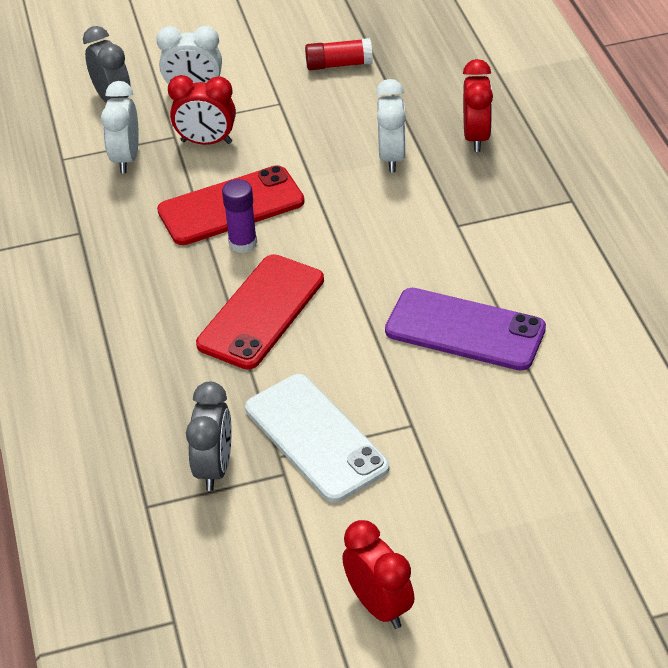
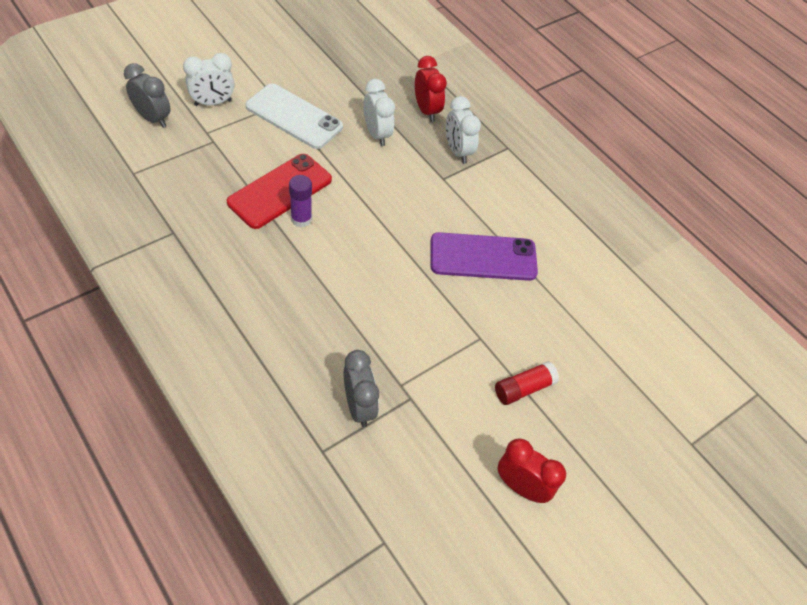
camera: 30 degrees left, 10 degrees up
white clock [101,81,139,173] -> white clock moved to [446,96,481,164]
red clock [168,75,236,145] -> none
red phone [196,254,324,369] -> none
white phone [245,374,389,503] -> white phone moved to [245,83,343,149]
red glue stick [305,38,373,70] -> red glue stick moved to [495,361,559,405]

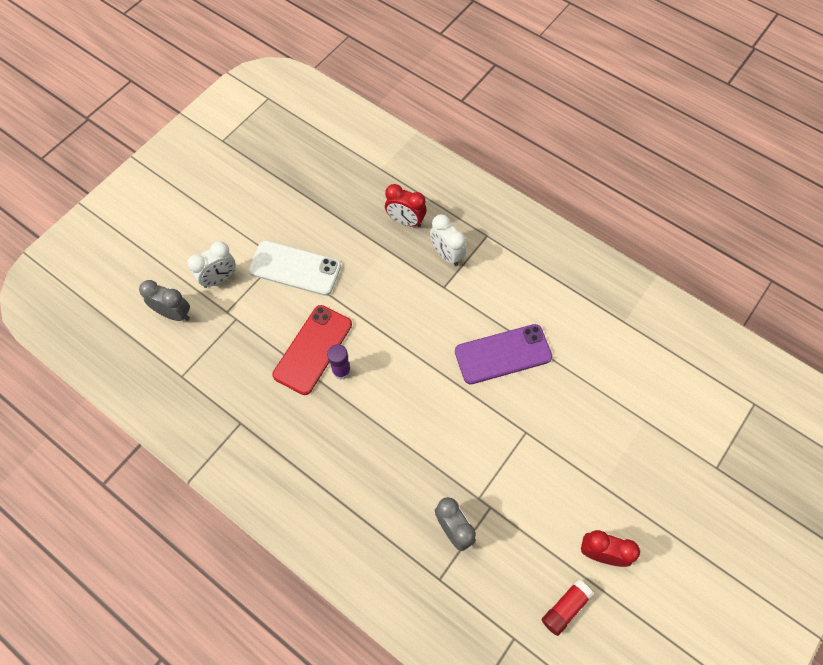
camera: 10 degrees left, 10 degrees up
white clock [363,79,395,146] -> none
red clock [415,56,447,122] -> red clock turned 150 degrees clockwise [385,184,426,227]
red glue stick [495,361,559,405] -> red glue stick moved to [542,579,594,636]

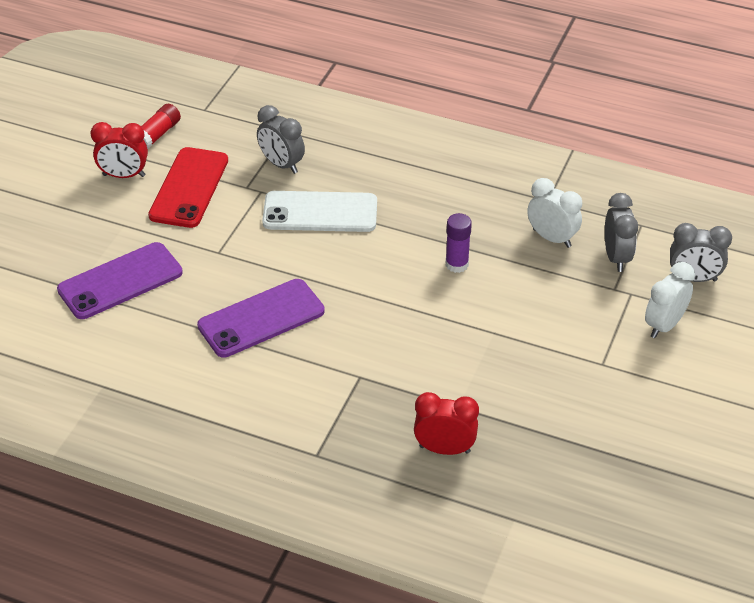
camera: 165 degrees right, 20 degrees down
white phone [248,240,341,296] -> white phone moved to [262,191,377,232]
red phone [272,305,352,395] -> red phone moved to [148,147,228,228]
white clock [430,214,466,266] -> white clock moved to [527,178,582,248]
none -> purple phone [57,242,183,319]
none -> grey clock [605,193,638,272]

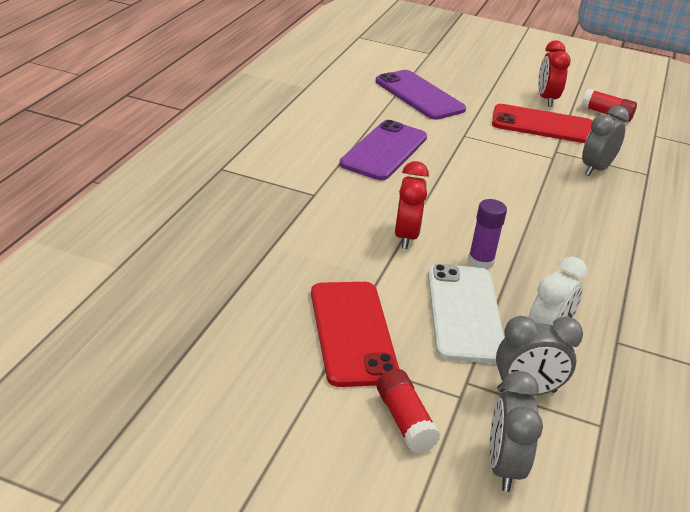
camera: 85 degrees right, 10 degrees down
purple phone [197,279,325,358] -> purple phone turned 60 degrees clockwise [339,120,427,180]
white phone [262,191,377,232] -> white phone moved to [428,264,504,364]
red clock [414,392,479,455] -> red clock moved to [395,161,429,249]
white clock [645,262,695,338] -> red glue stick [377,369,441,453]
none -> red phone [311,282,399,387]

